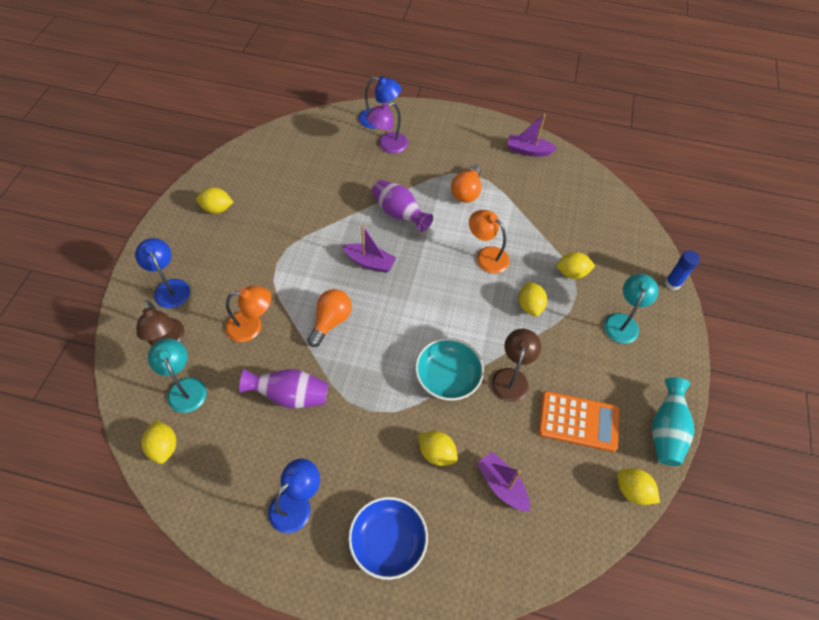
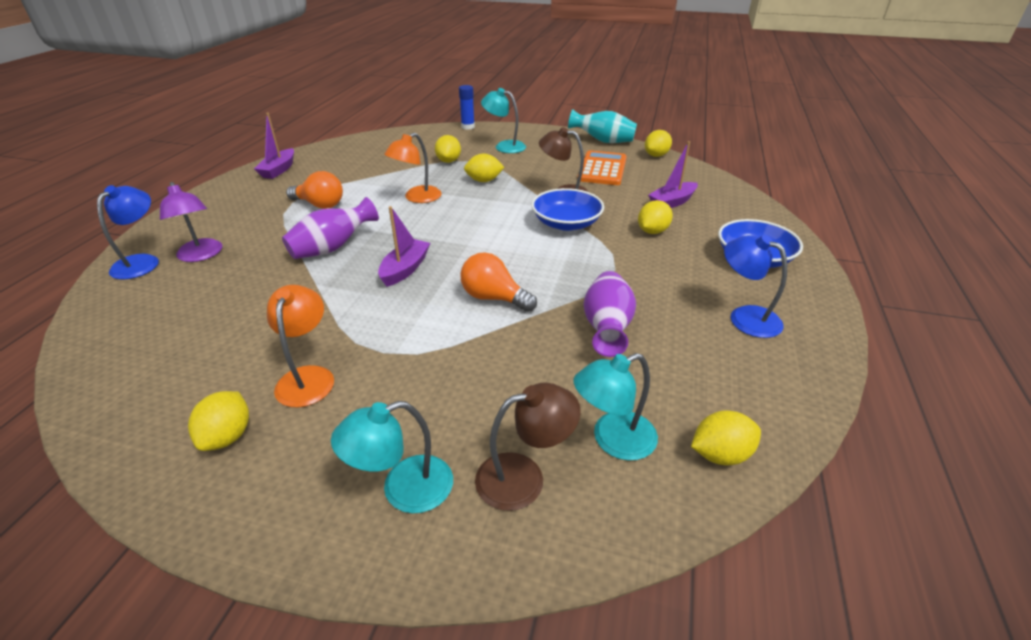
camera: 85 degrees left, 20 degrees down
blue lamp [135,238,190,308] -> turquoise lamp [331,401,453,514]
orange lamp [225,286,271,342] -> orange lamp moved to [267,285,334,408]
turquoise bowl [415,338,484,401] -> blue bowl [532,188,604,231]

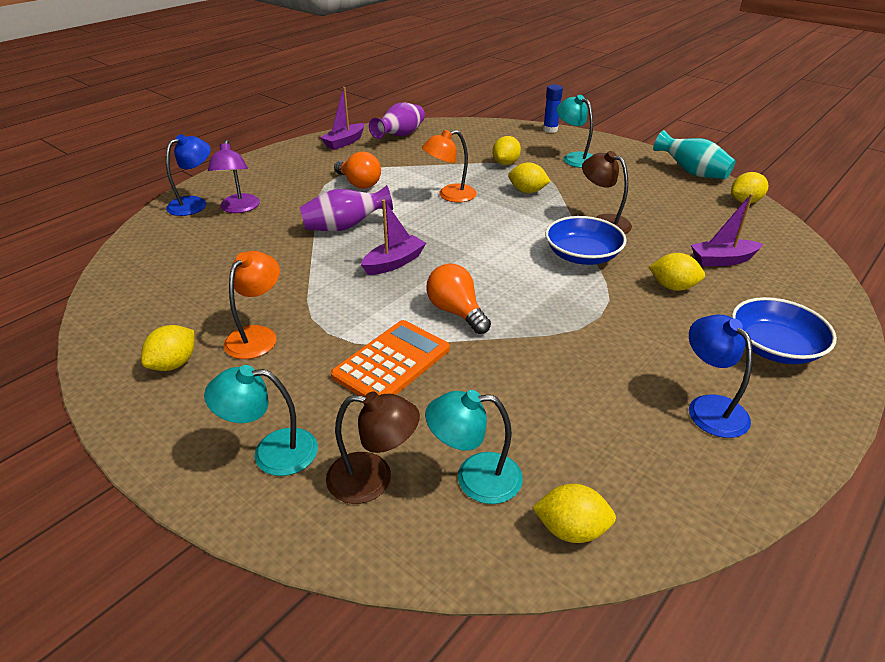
camera: 25 degrees right, 0 degrees up
orange calculator [577,150,627,185] -> orange calculator moved to [331,320,450,397]
purple vase [583,271,636,357] -> purple vase moved to [369,102,425,139]
yellow lemon [638,200,673,234] -> yellow lemon turned 45 degrees clockwise [649,253,705,291]

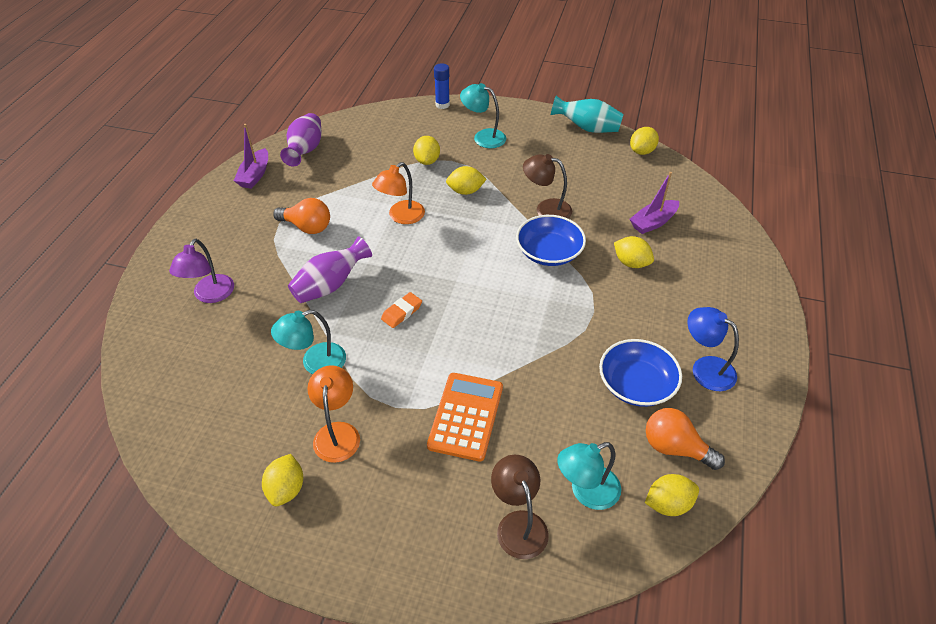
camera: 25 degrees left, 10 degrees up
blue lamp [166,134,211,216] -> none
turquoise lamp [204,365,318,476] -> turquoise lamp moved to [271,310,346,374]
purple lamp [208,140,260,213] -> purple lamp turned 45 degrees clockwise [169,239,234,303]
brown lamp [326,391,420,504] -> brown lamp turned 90 degrees counterclockwise [491,455,549,559]
purple boat [361,200,426,275] -> orange eraser [381,292,422,328]
orange light bulb [426,264,491,334] -> orange light bulb moved to [646,408,725,470]
yellow lemon [649,253,705,291] -> yellow lemon turned 45 degrees clockwise [614,236,654,268]
blue bowl [732,297,837,364] -> blue bowl moved to [599,339,682,407]

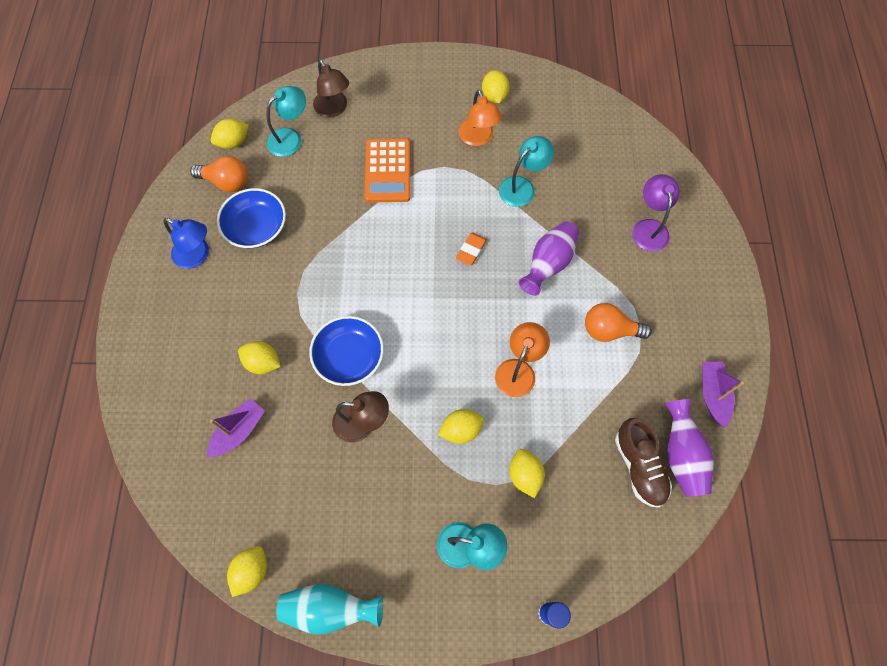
camera: 165 degrees right, 20 degrees up
none -> brown shoe [615,418,672,508]

